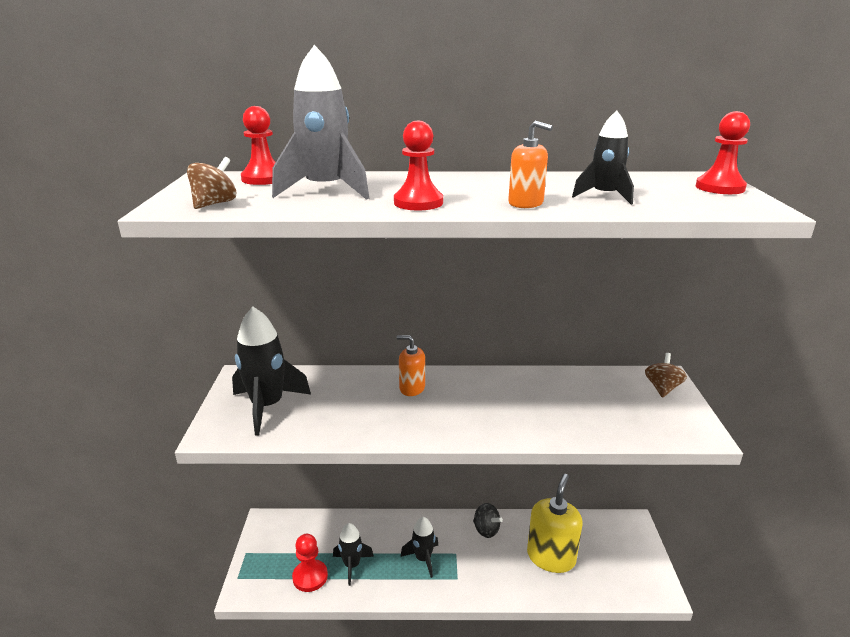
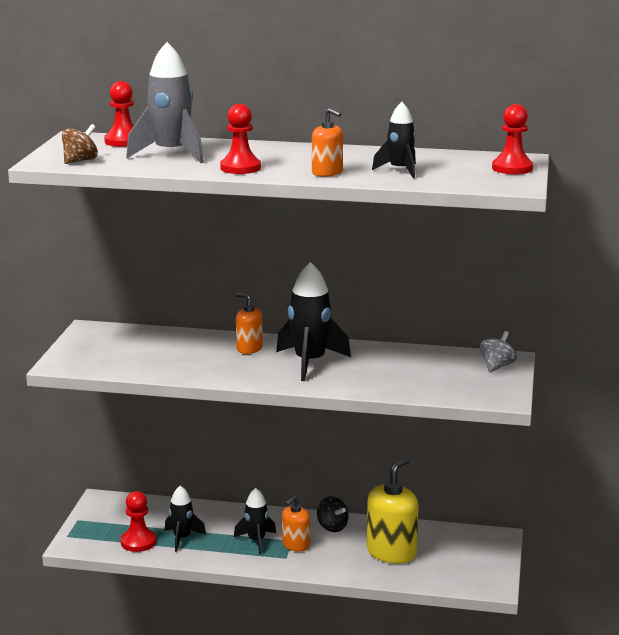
camera: 10 degrees right, 5 degrees down
black rocket [232,307,311,436] -> black rocket moved to [276,262,351,381]
brown spinning top [645,353,687,398] -> grey spinning top [480,331,517,372]
none -> orange soap dispenser [282,496,310,551]

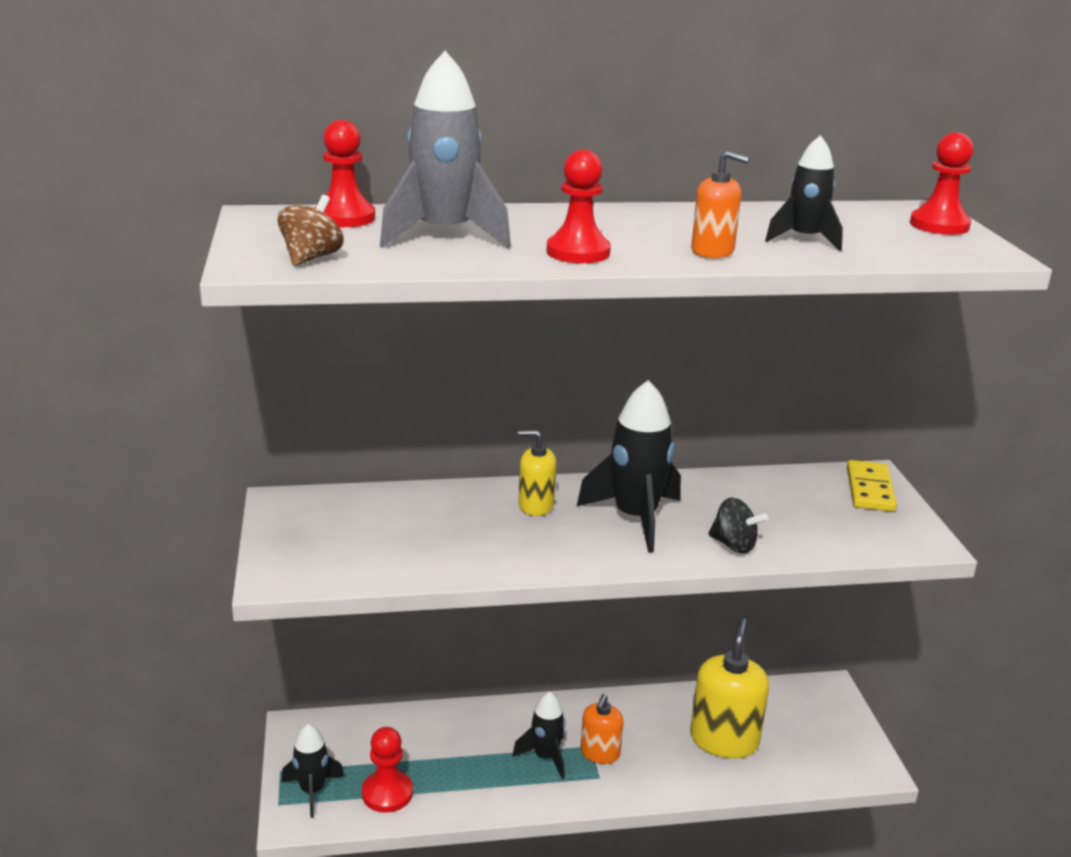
camera: 20 degrees left, 5 degrees up
black rocket [165,486,206,552] -> black rocket moved to [281,724,344,818]
orange soap dispenser [235,293,263,354] -> yellow soap dispenser [518,430,556,516]
black spinning top [317,496,349,532] -> black spinning top moved to [708,497,768,554]
grey spinning top [480,331,517,372] -> yellow domino [847,460,897,512]

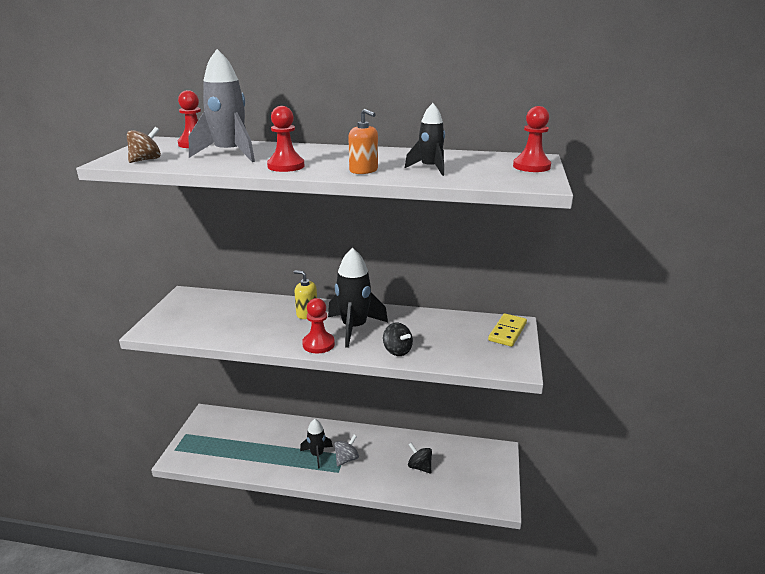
camera: 20 degrees right, 0 degrees up
black rocket [281,724,344,818] -> none
red pawn [362,727,413,813] -> red pawn moved to [302,298,335,353]
orange soap dispenser [580,694,623,764] -> grey spinning top [334,435,359,467]
yellow soap dispenser [690,618,769,758] -> black spinning top [408,443,432,474]

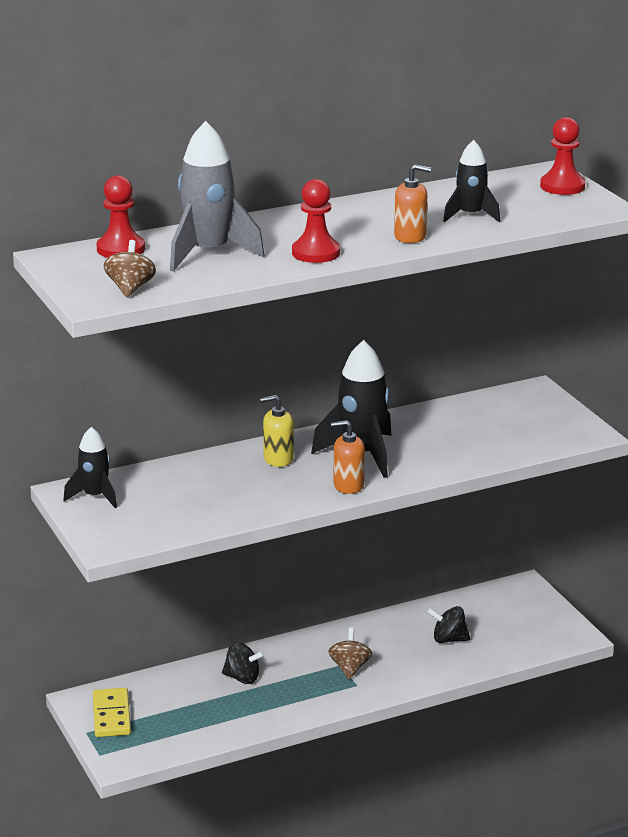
camera: 35 degrees left, 0 degrees up
black rocket [300,419,333,469] -> black rocket moved to [63,427,117,508]
red pawn [302,298,335,353] -> orange soap dispenser [331,420,365,494]
grey spinning top [334,435,359,467] -> brown spinning top [328,627,372,679]
black spinning top [383,322,413,356] -> black spinning top moved to [222,642,265,684]
yellow domino [488,313,527,347] -> yellow domino moved to [93,688,131,737]

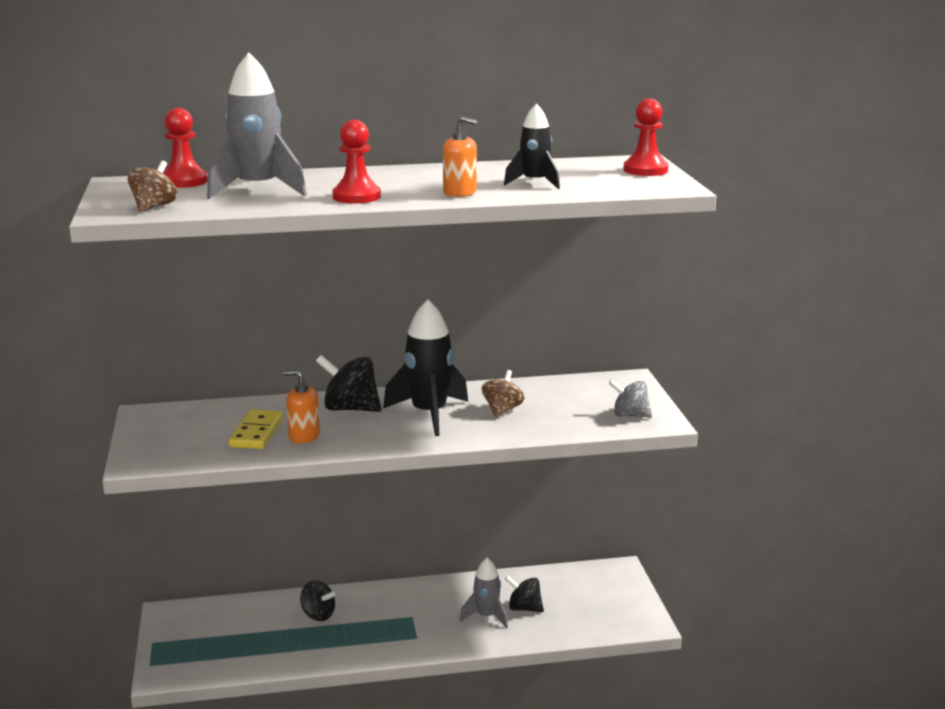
camera: 15 degrees right, 5 degrees down
black rocket [63,427,117,508] -> none
yellow domino [93,688,131,737] -> yellow domino moved to [229,409,283,449]
yellow soap dispenser [260,395,294,467] -> black spinning top [316,355,381,412]
brown spinning top [328,627,372,679] -> brown spinning top moved to [482,370,524,418]
orange soap dispenser [331,420,365,494] -> orange soap dispenser moved to [283,370,320,443]
none -> grey rocket [460,558,508,628]
none -> grey spinning top [608,380,652,418]

